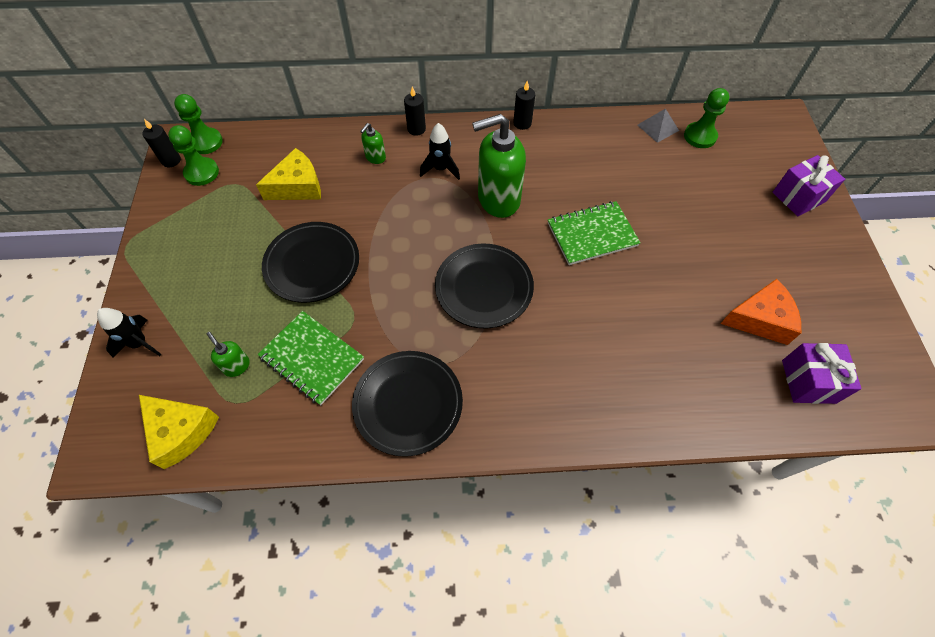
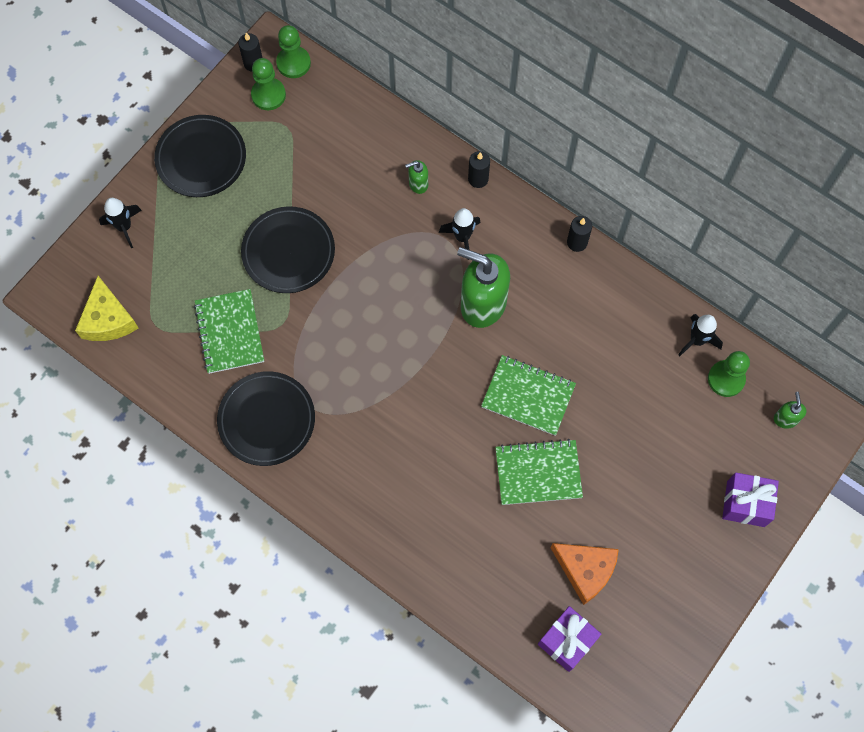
camera: 40 degrees right, 10 degrees up
green soap dispenser [207,332,250,377] -> green soap dispenser moved to [774,392,806,429]
yellow cheese [256,148,321,200] -> none
black plate [435,244,534,328] -> black plate moved to [154,115,246,197]
grey pyramid [637,108,679,143] -> black rocket [678,314,723,356]
none -> green notebook [495,439,583,505]

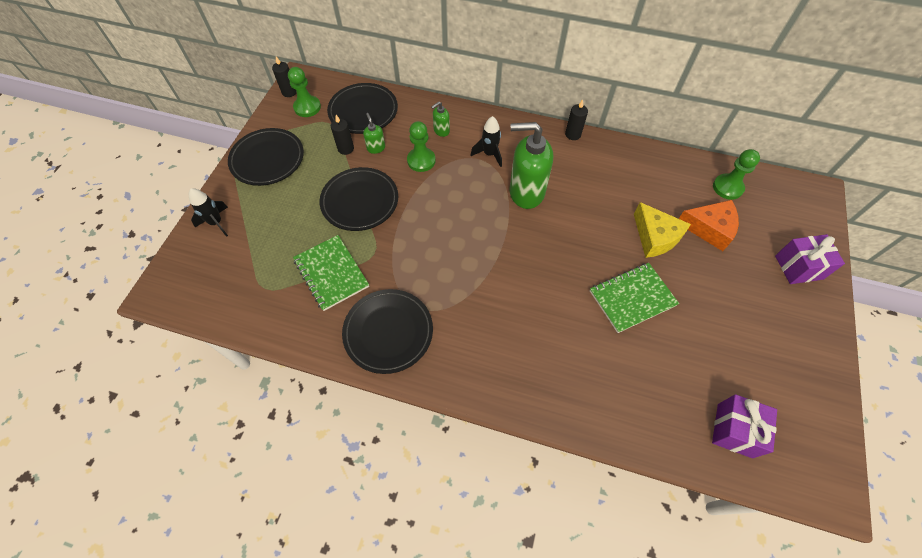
camera: 20 degrees left, 10 degrees down
yellow cheese [75,276,138,341] -> yellow cheese moved to [634,202,691,258]
green pawn [276,25,311,78] -> green pawn moved to [407,121,436,172]
black candle [468,151,490,188] -> black candle moved to [331,115,354,155]
green notebook [481,355,576,436] -> none
orange cheese [551,543,619,605] -> orange cheese moved to [679,200,739,251]
black rocket [678,314,723,356] -> none
green soap dispenser [774,392,806,429] -> green soap dispenser moved to [363,113,385,154]
none -> black plate [327,83,398,134]

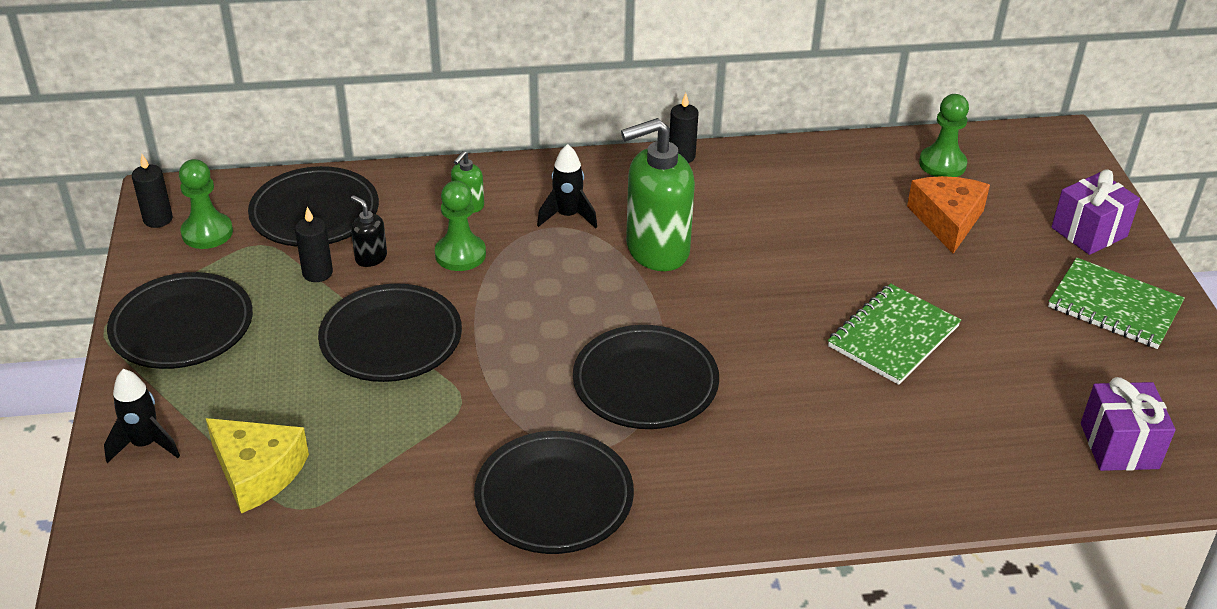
camera: 25 degrees left, 20 degrees down
green notebook [293,235,369,311] -> green notebook moved to [1048,258,1185,349]
green soap dispenser [363,113,385,154] -> black soap dispenser [351,195,387,267]
yellow cheese [634,202,691,258] -> yellow cheese moved to [206,418,309,514]
orange cheese [679,200,739,251] -> orange cheese turned 75 degrees counterclockwise [907,176,990,254]
none -> black plate [573,325,719,429]

